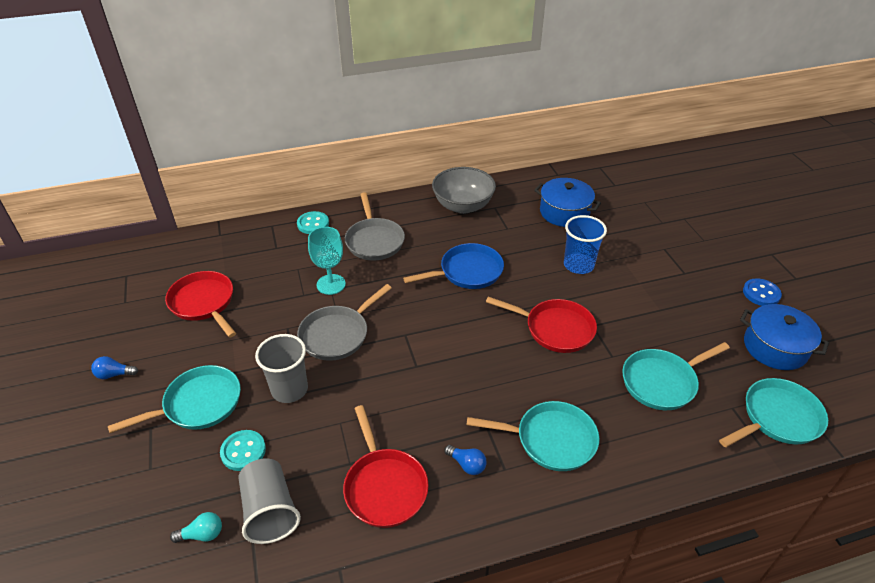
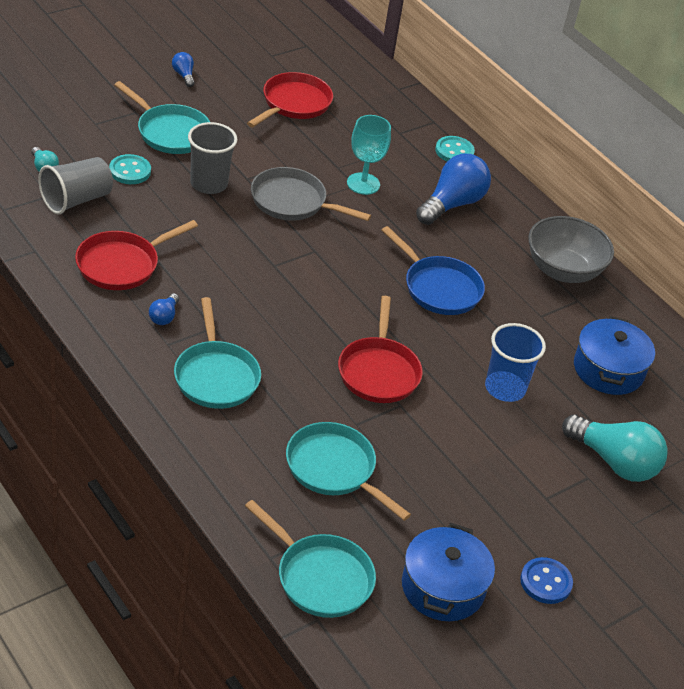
camera: 65 degrees right, 0 degrees up
grey pan [345,192,405,260] -> blue light bulb [416,154,491,225]
none -> turquoise light bulb [562,415,668,482]

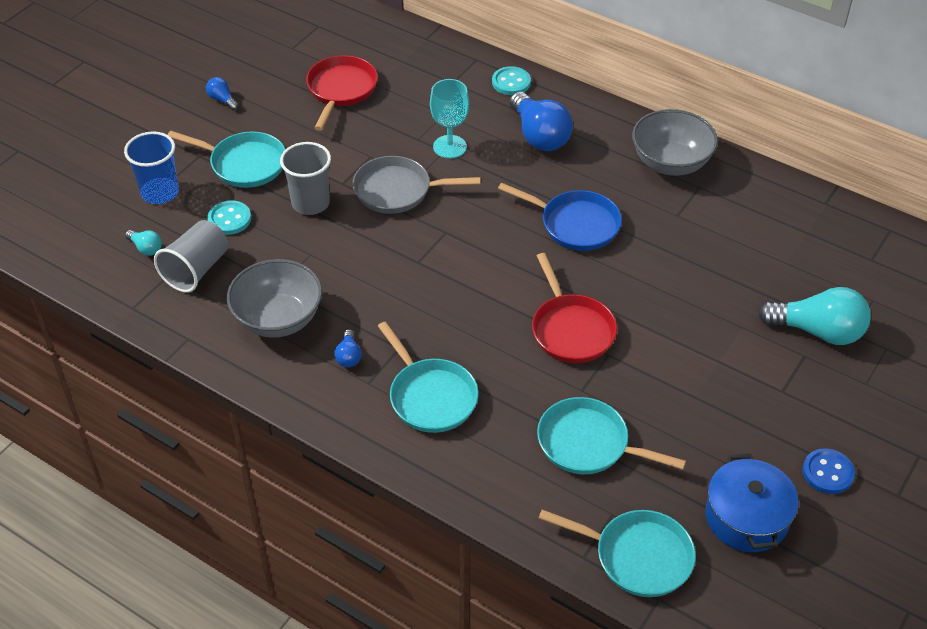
camera: 15 degrees left, 5 degrees up
red pan [75,220,198,290] -> grey bowl [227,259,322,338]
blue light bulb [416,154,491,225] -> blue light bulb turned 135 degrees clockwise [509,92,573,151]
blue cup [485,323,546,402] -> blue cup moved to [124,131,179,204]
blue pot [574,316,655,395] -> none

